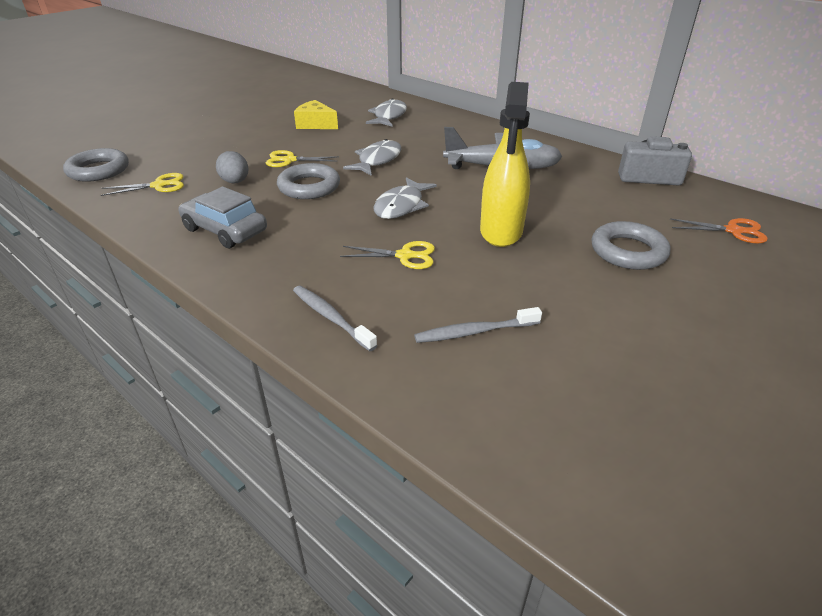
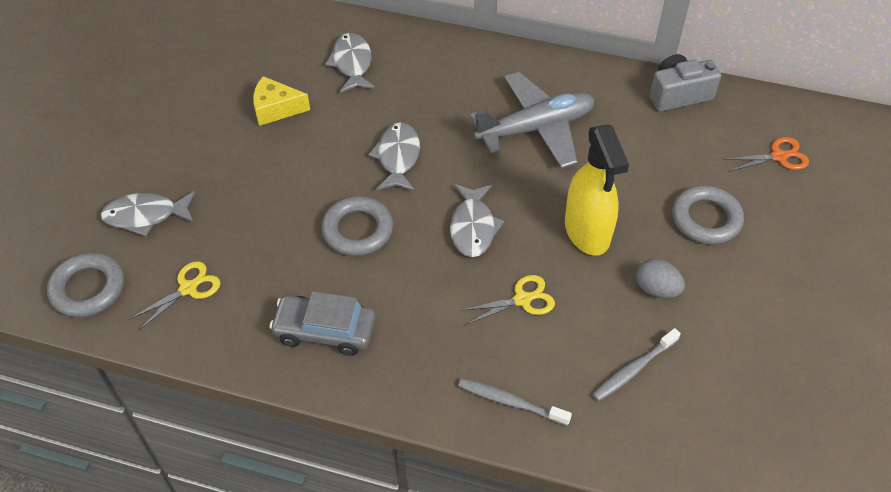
camera: 25 degrees left, 15 degrees up
grey egg [216,151,249,184] -> grey egg moved to [636,259,685,298]
yellow scissors [266,150,339,167] -> none
none -> grey fish [101,191,195,236]

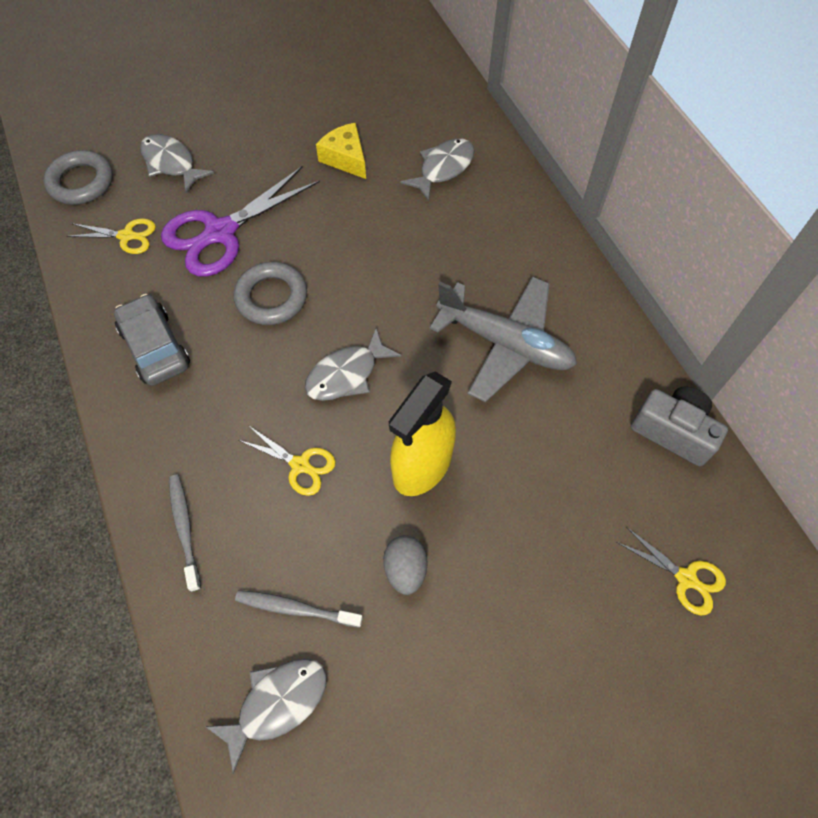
camera: 50 degrees right, 10 degrees up
grey fish [368,122,420,191] -> grey fish moved to [205,658,327,774]
grey ring [672,185,744,245] -> none
orange scissors [723,137,809,172] -> yellow scissors [616,527,726,615]
none -> purple scissors [161,167,320,277]

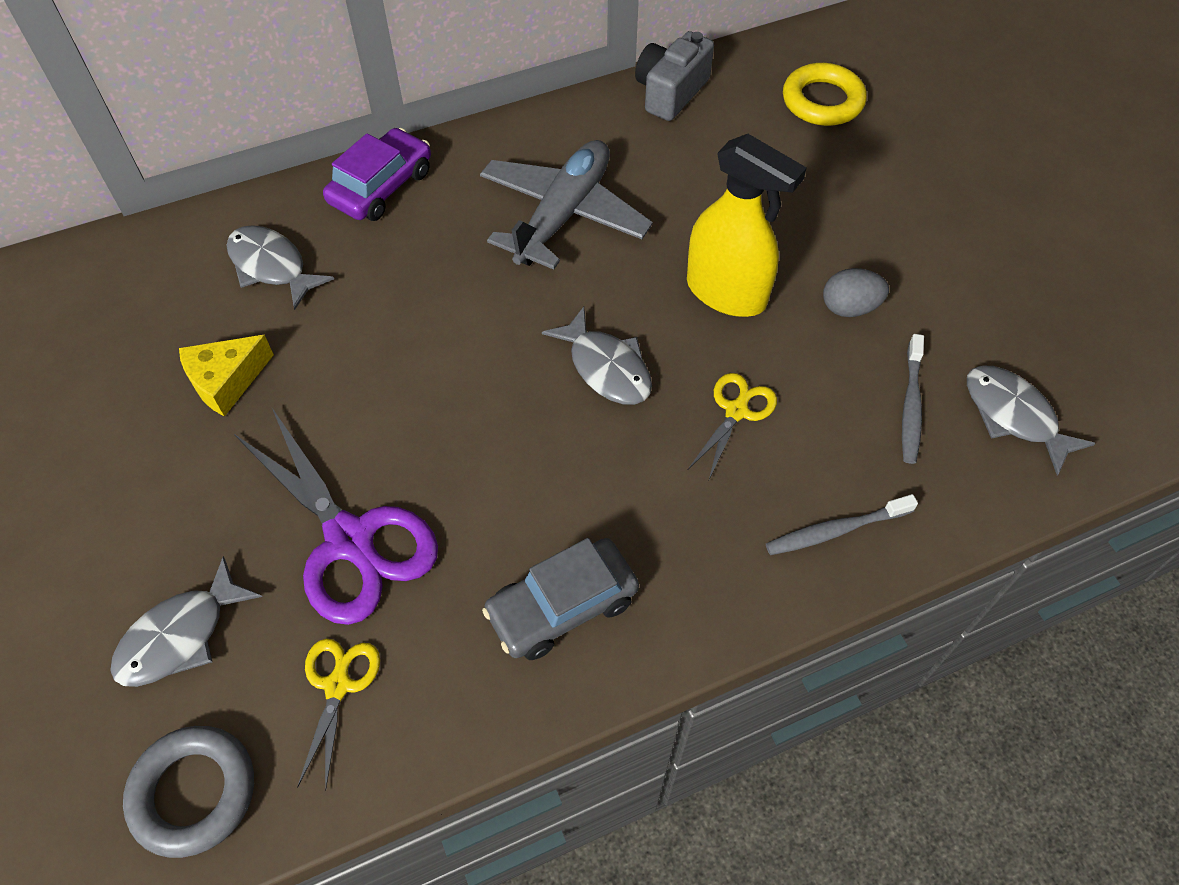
camera: 90 degrees left, 5 degrees down
grey ring [234,262,307,325] -> none
yellow scissors [616,527,726,615] -> yellow ring [783,63,867,126]
none -> purple car [323,128,431,221]

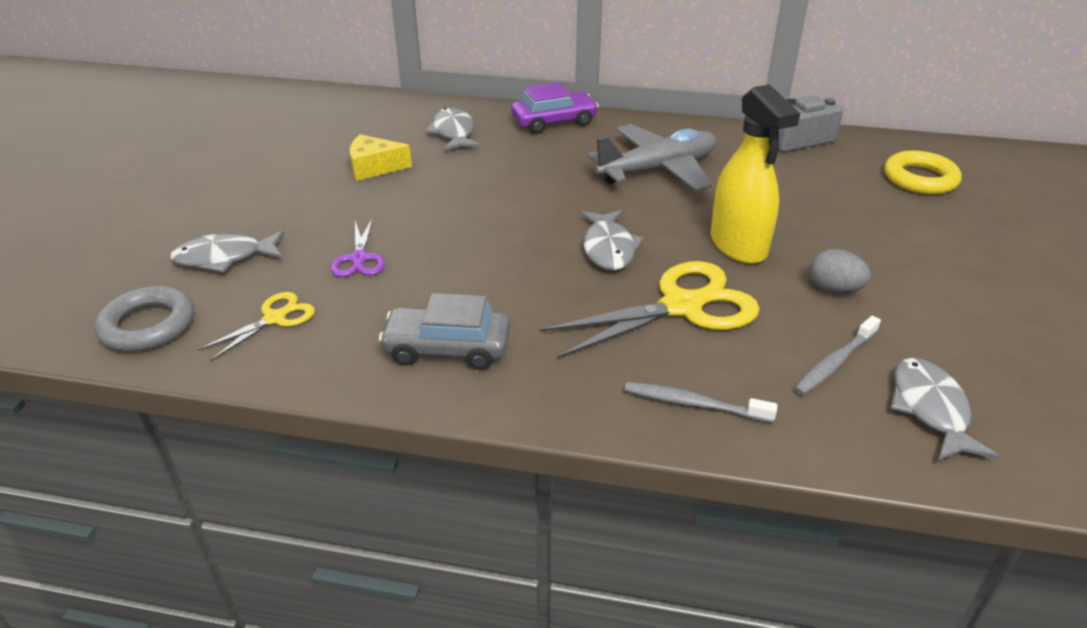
camera: 35 degrees right, 20 degrees down
purple scissors [234,408,438,625] -> purple scissors [331,218,385,277], size x0.52
yellow scissors [688,373,777,479] -> yellow scissors [540,261,760,359], size x1.94

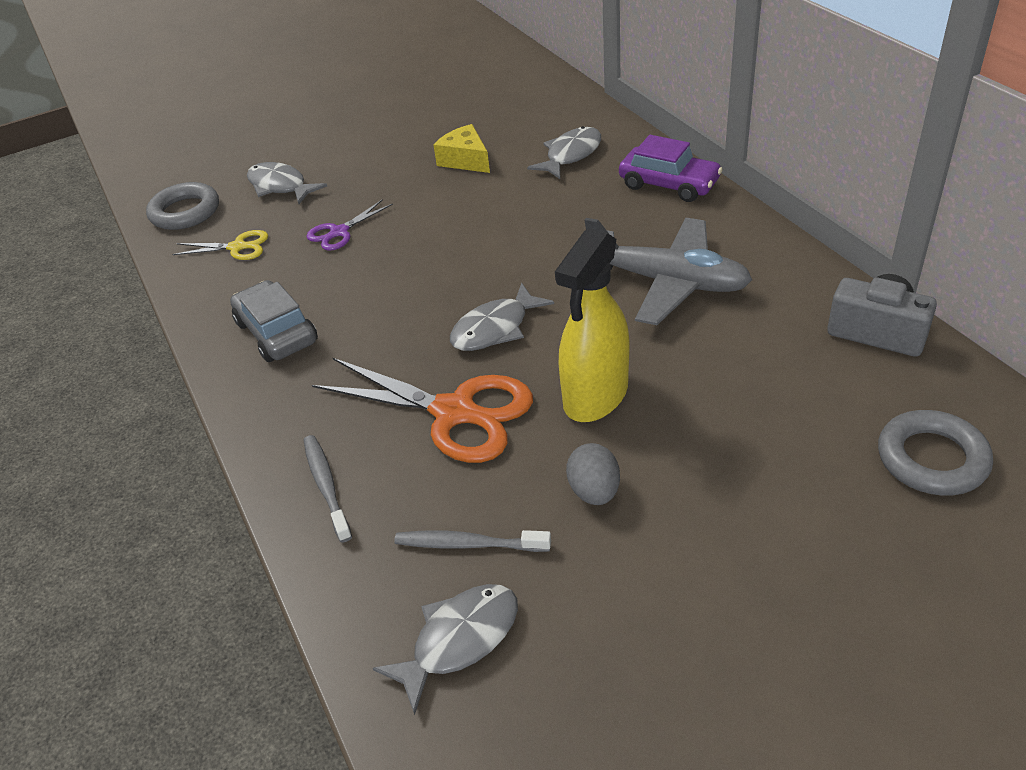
camera: 55 degrees right, 5 degrees up
yellow scissors [540,261,760,359] -> orange scissors [312,358,533,463]
yellow ring [884,150,962,194] -> grey ring [878,410,993,496]

